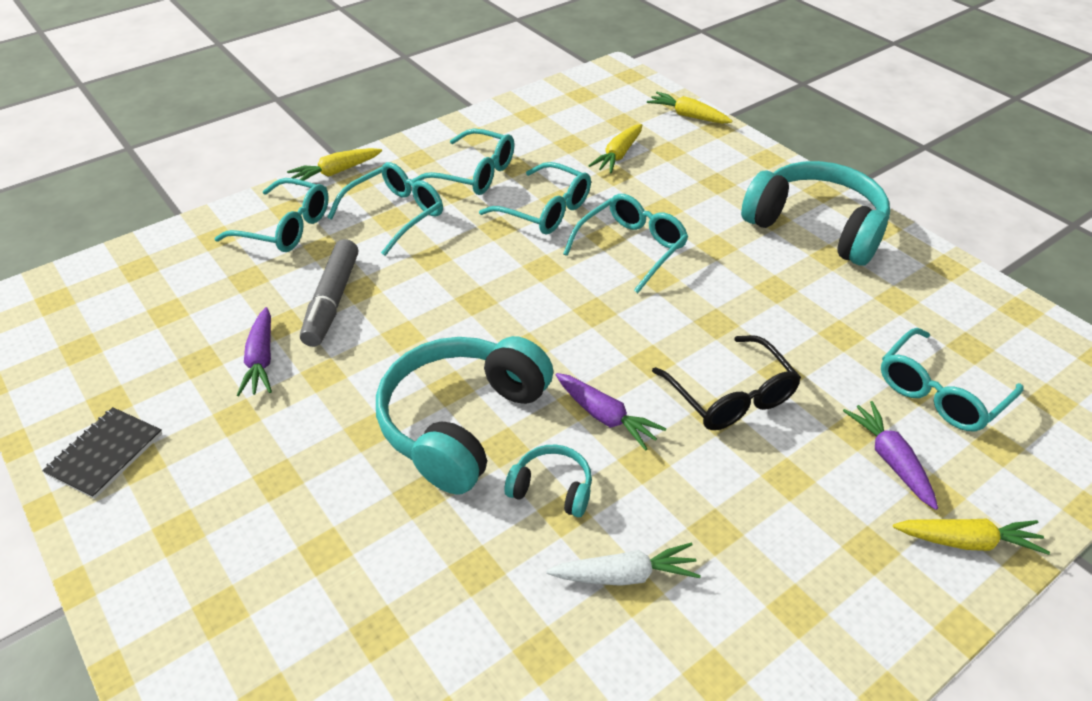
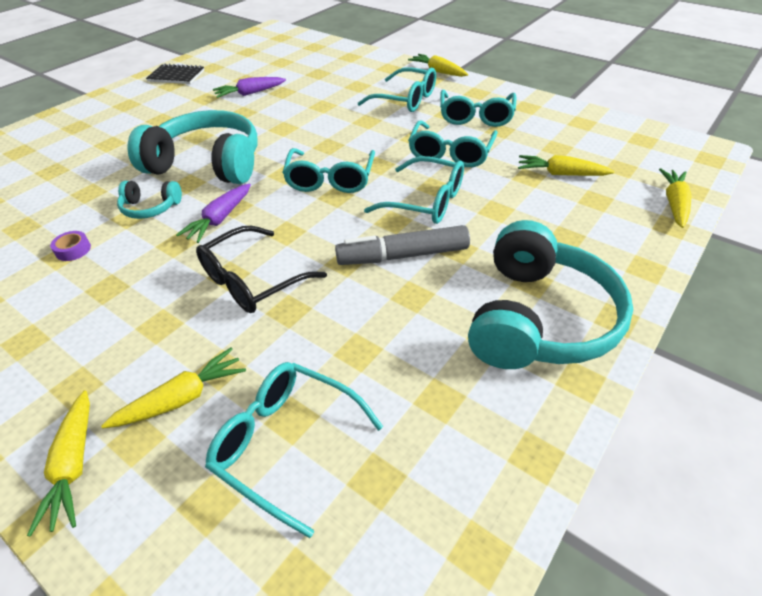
camera: 75 degrees right, 0 degrees up
turquoise glasses [214,178,329,252] -> turquoise glasses moved to [282,148,375,193]
grey marker [300,239,358,347] -> grey marker moved to [335,225,470,265]
turquoise headphones [504,444,592,517] -> turquoise headphones turned 90 degrees clockwise [117,181,182,219]
white carrot [546,542,701,586] -> purple tape [50,231,91,261]
purple carrot [843,401,938,510] -> yellow carrot [101,347,246,428]

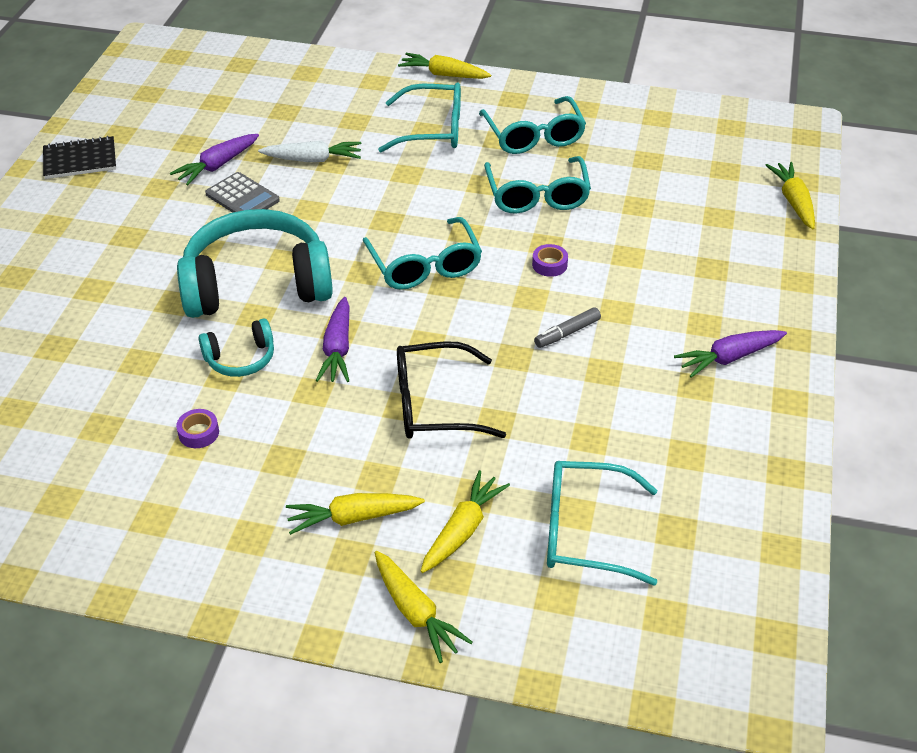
camera: 25 degrees left, 0 degrees up
black glasses [196,226,327,313] -> black glasses turned 60 degrees clockwise [397,341,506,439]
grey marker [335,225,470,265] -> grey marker [534,307,601,348], size x0.52
turquoise glasses [364,156,464,224] -> purple tape [532,244,568,277]
turquoise headphones [468,220,633,369] -> purple carrot [674,330,787,378]
yellow carrot [518,155,615,176] -> yellow carrot moved to [286,493,425,535]
none -> grey calculator [205,172,280,213]
none -> white carrot [258,141,361,162]

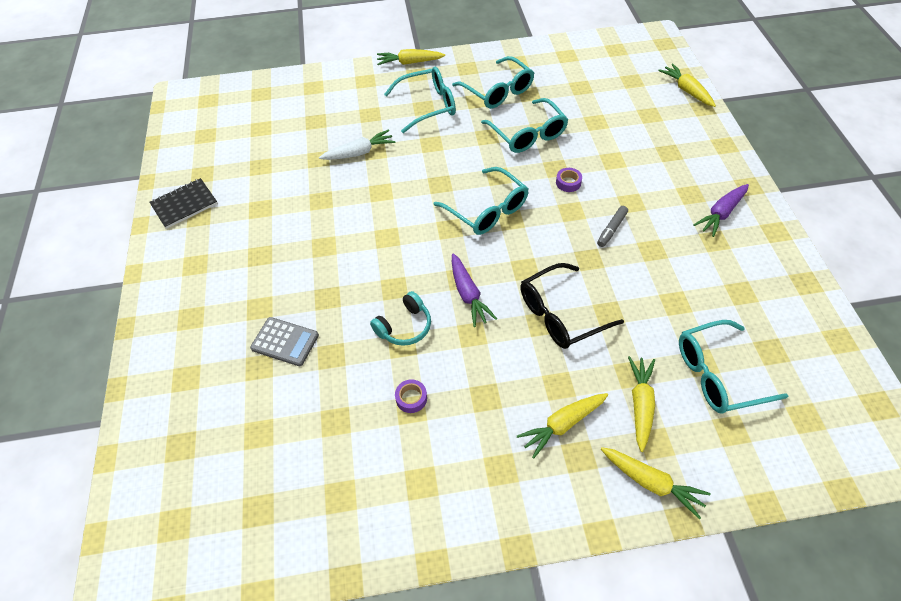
camera: 20 degrees left, 10 degrees up
purple carrot [170,134,259,185] -> none
turquoise headphones [177,209,333,318] -> none
grey calculator [205,172,280,213] -> grey calculator moved to [250,317,319,366]

